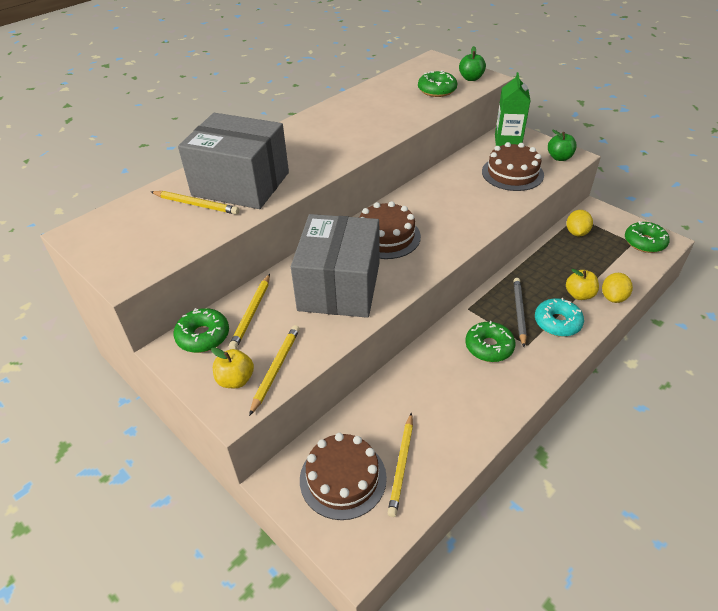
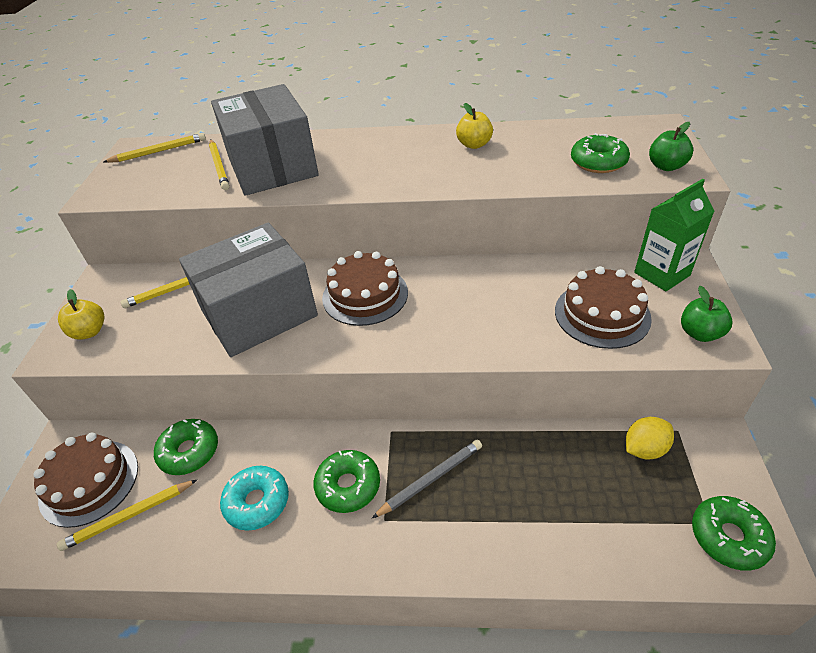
camera: 50 degrees right, 0 degrees up
green donut [174,308,229,353] -> green donut moved to [154,419,218,475]
yellow pencil [249,325,300,416] -> yellow pencil moved to [103,133,206,163]
turquoise donut [535,298,584,337] -> turquoise donut moved to [220,466,289,531]
yellow apple [566,269,599,300] -> yellow apple moved to [456,103,493,149]
yellow lemon [602,273,633,303] -> none

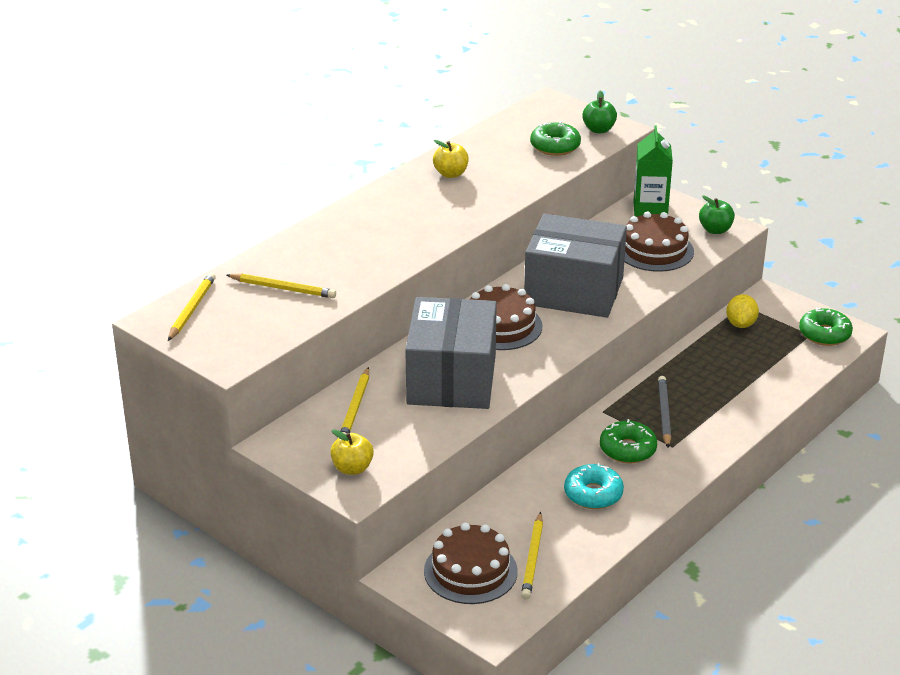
camera: 55 degrees left, 10 degrees down
green donut [154,419,218,475] -> none
grey box [211,84,319,196] -> grey box moved to [524,214,627,318]

